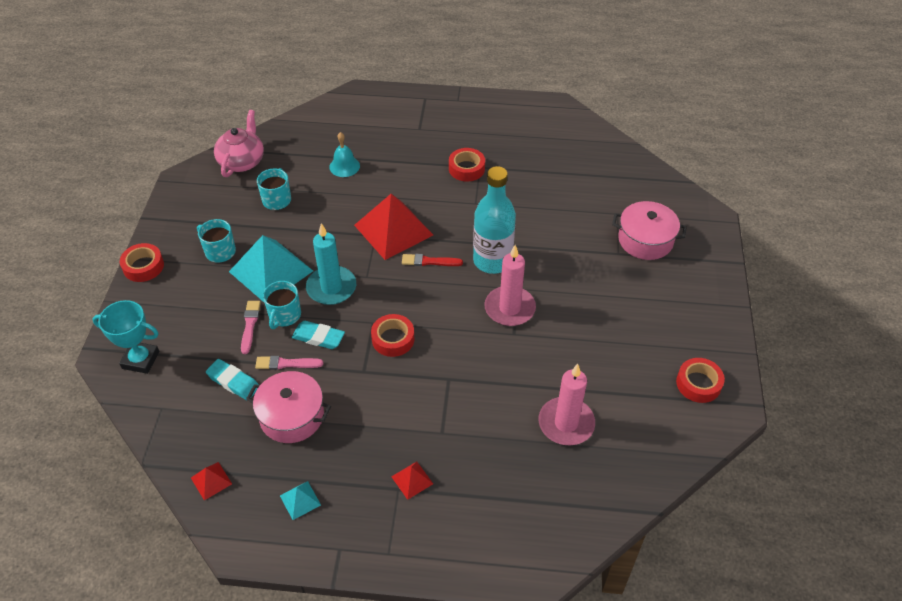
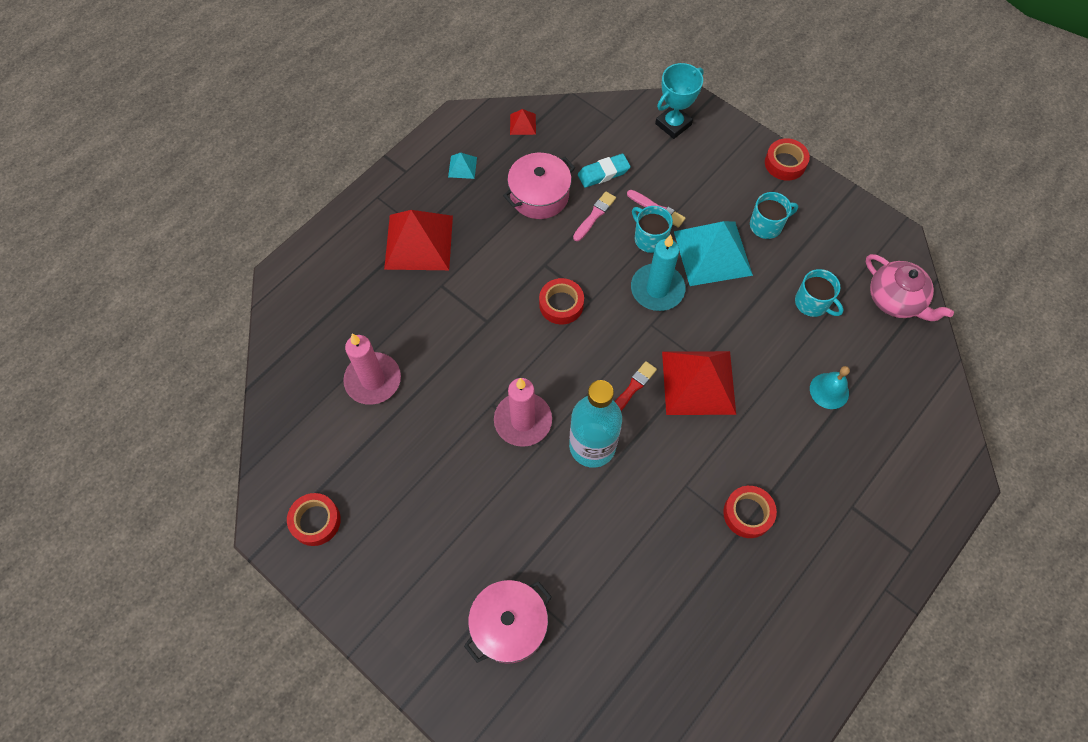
camera: 125 degrees right, 15 degrees up
turquoise eraser [292,321,345,349] -> none
red pyramid [391,462,433,500] -> red pyramid [384,210,453,270], size x2.33

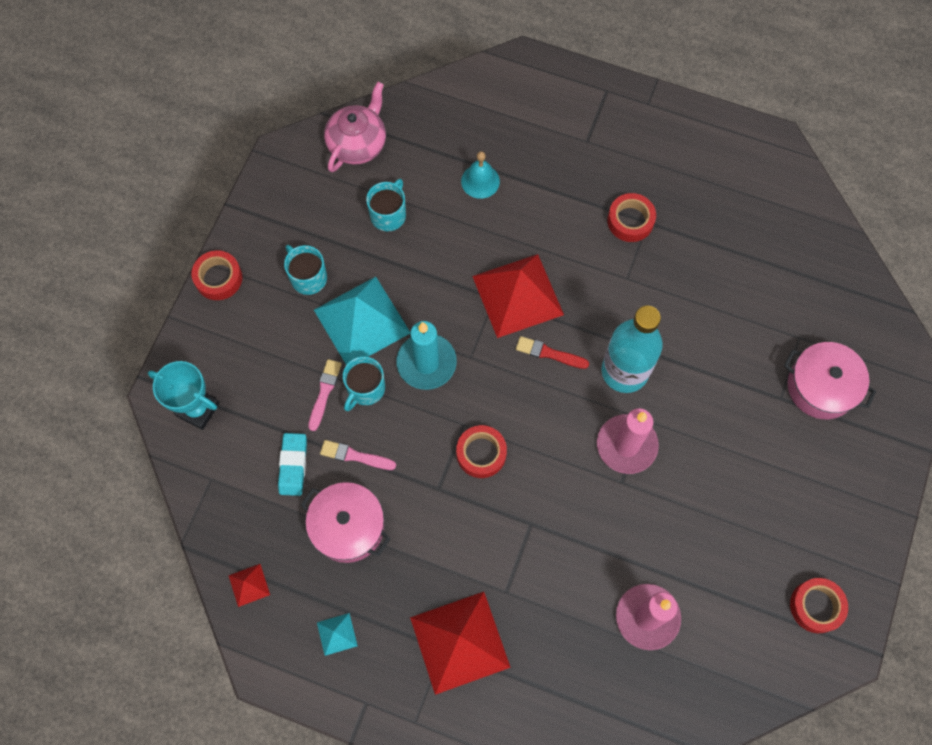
camera: 110 degrees left, 5 degrees up
turquoise eraser [578,154,631,188] -> turquoise eraser turned 45 degrees clockwise [278,433,307,496]

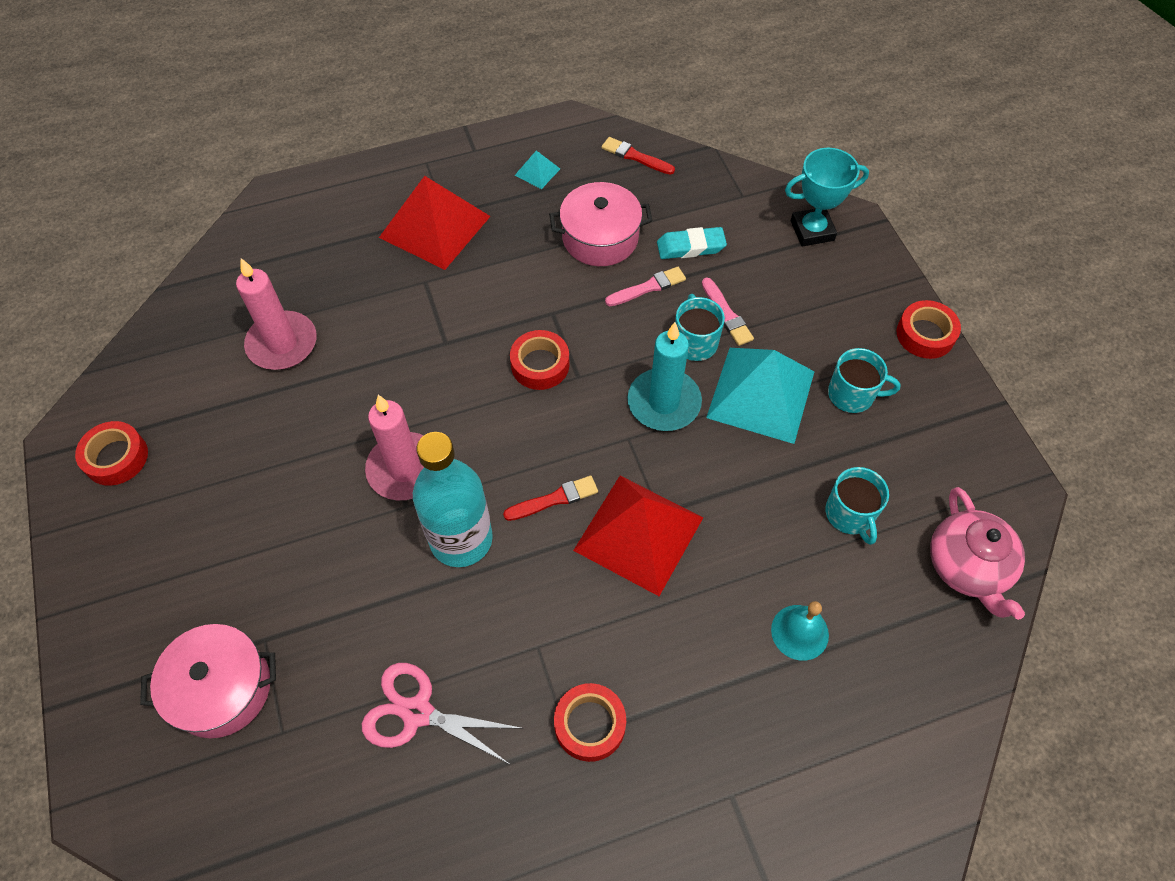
camera: 140 degrees right, 10 degrees down
red pyramid [229,564,270,607] -> red brush [602,137,675,175]
turquoise eraser [278,433,307,496] -> turquoise eraser turned 60 degrees counterclockwise [657,227,727,259]
none -> pink scissors [362,663,524,764]

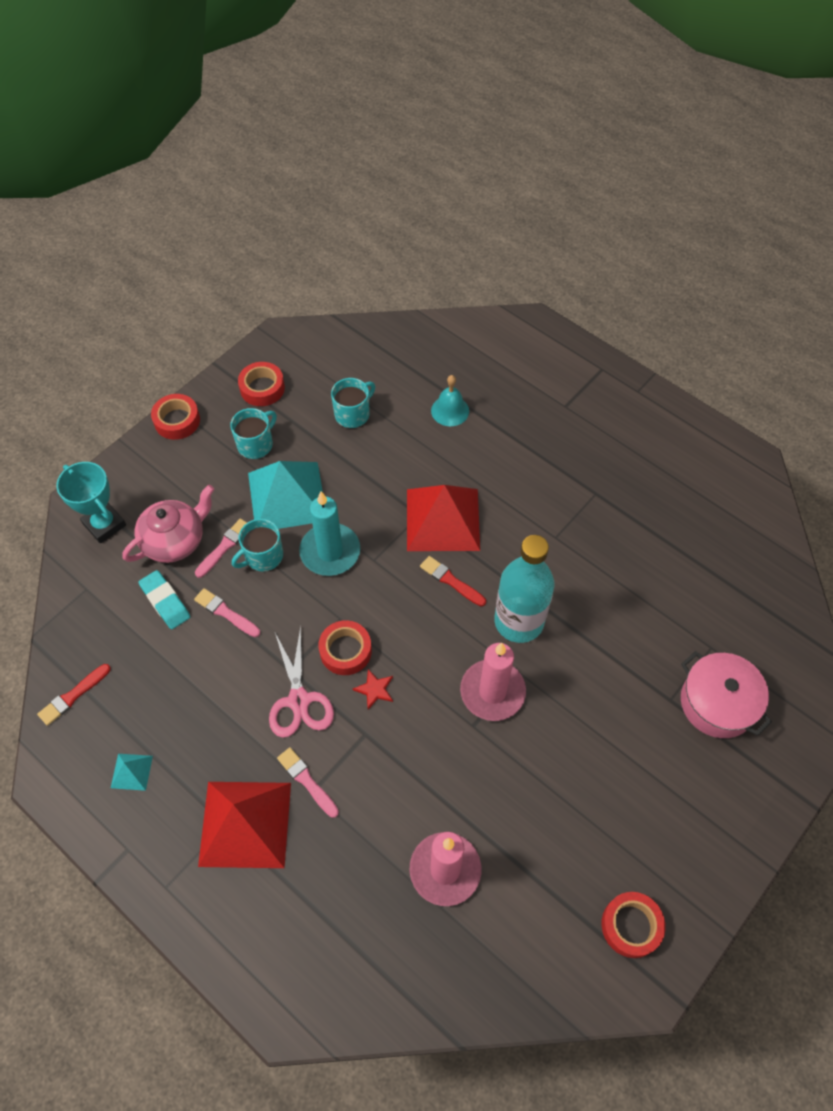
camera: 120 degrees left, 0 degrees up
pink scissors [362,663,524,764] -> pink scissors moved to [269,626,334,738]
pink pot [549,182,653,266] -> none
red tape [554,683,626,762] -> red tape moved to [238,362,285,406]
red brush [602,137,675,175] -> red brush turned 45 degrees clockwise [37,664,111,726]
turquoise mug [828,348,900,413] -> turquoise mug turned 60 degrees clockwise [230,408,277,459]
pink teapot [930,487,1025,620] -> pink teapot moved to [123,485,214,563]
none -> pink brush [277,747,339,818]
none -> red star [353,669,393,710]

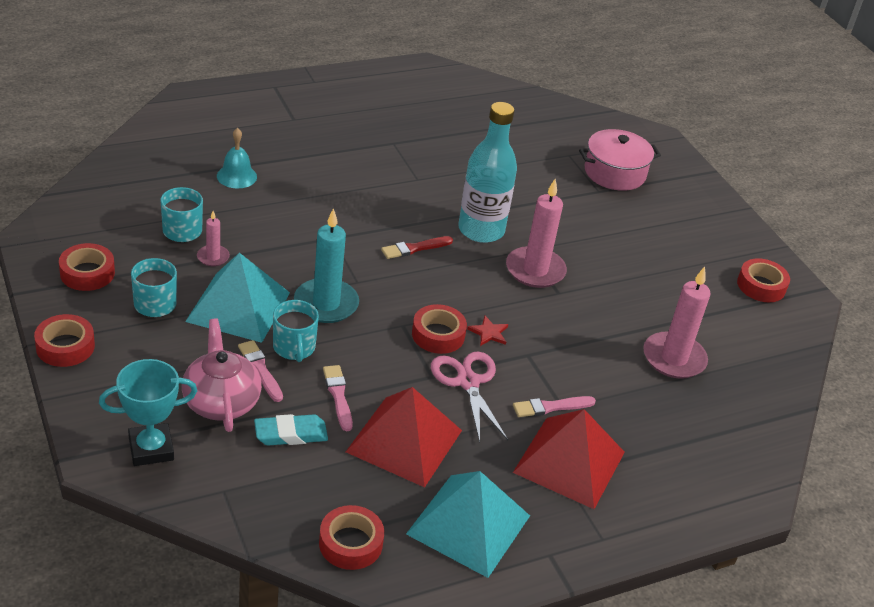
camera: 70 degrees left, 20 degrees down
red brush [37,664,111,726] -> red tape [319,505,384,570]
turquoise pyramid [111,754,153,791] -> turquoise pyramid [406,471,530,578], size x2.33
pink brush [194,588,260,637] -> pink brush turned 105 degrees clockwise [323,365,353,431]
pink scissors [269,626,334,738] -> pink scissors turned 120 degrees counterclockwise [431,351,508,442]
red pyramid [407,485,480,551] -> red pyramid moved to [346,387,462,487]
none -> pink candle [197,211,230,266]

